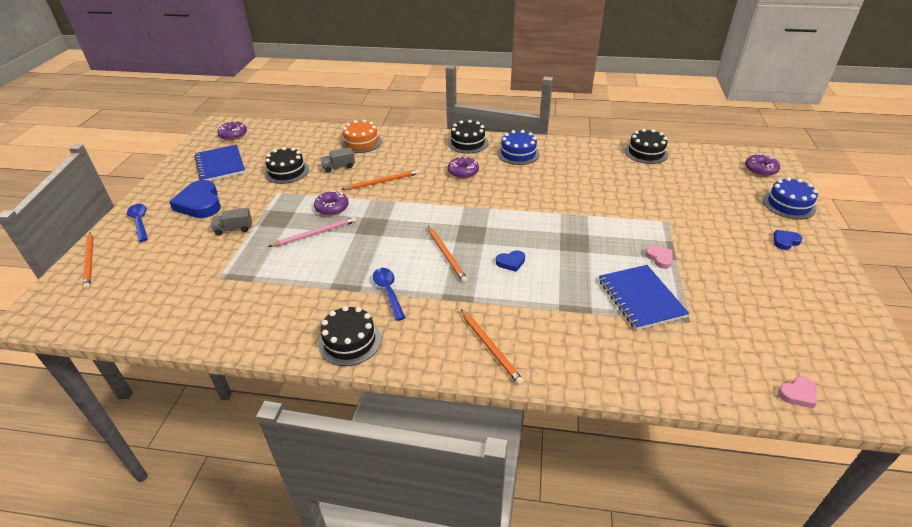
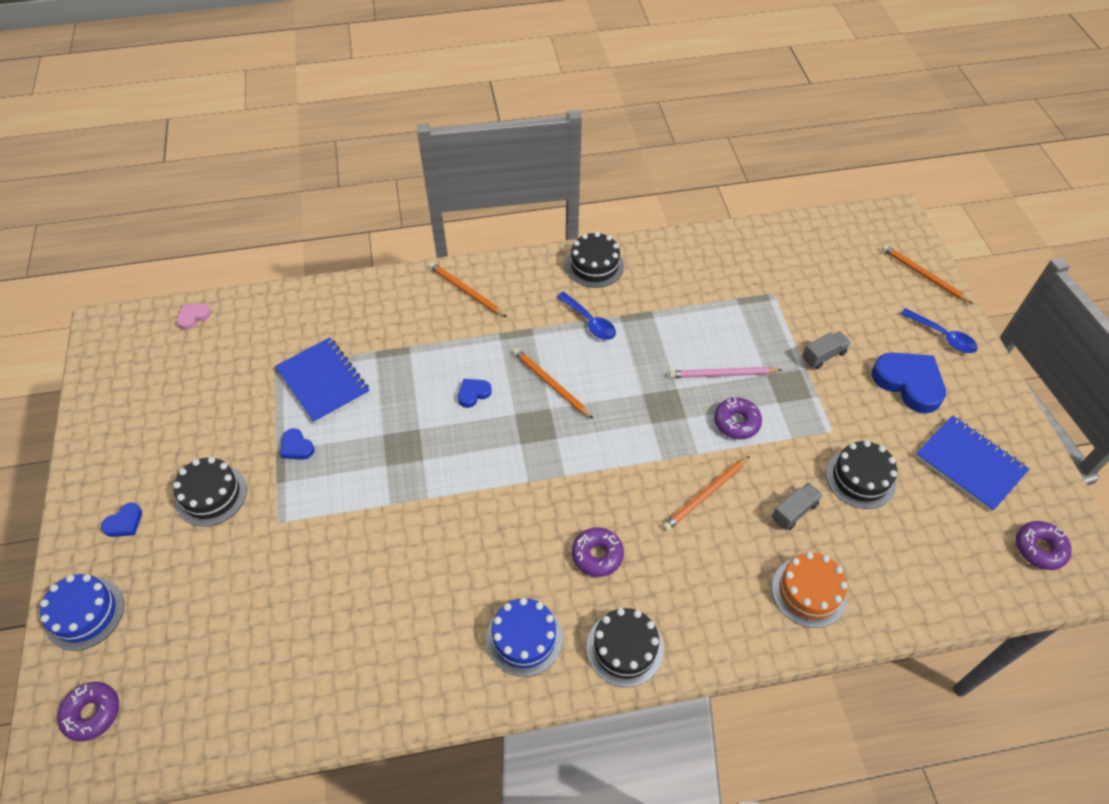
camera: 160 degrees right, 15 degrees up
pink pencil [268,217,356,247] -> pink pencil turned 45 degrees clockwise [669,367,782,378]
black cake [624,129,668,164] -> black cake moved to [173,457,247,526]
pink heart [645,246,673,269] -> blue heart [280,428,314,460]

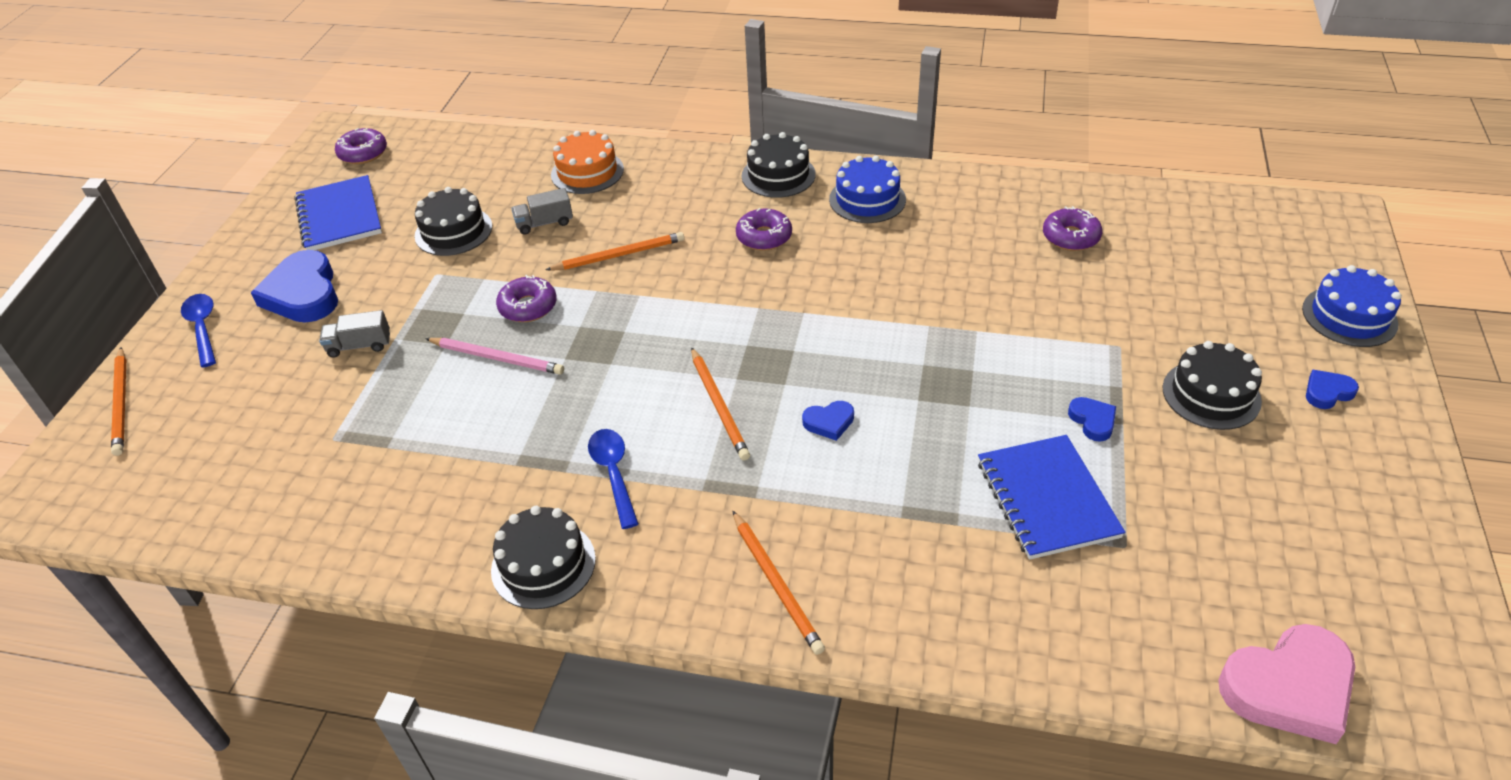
camera: 155 degrees left, 10 degrees down
purple donut [57,682,119,742] -> purple donut moved to [1043,206,1102,251]
pink heart [177,304,211,330] -> pink heart [1218,624,1355,744], size x2.07

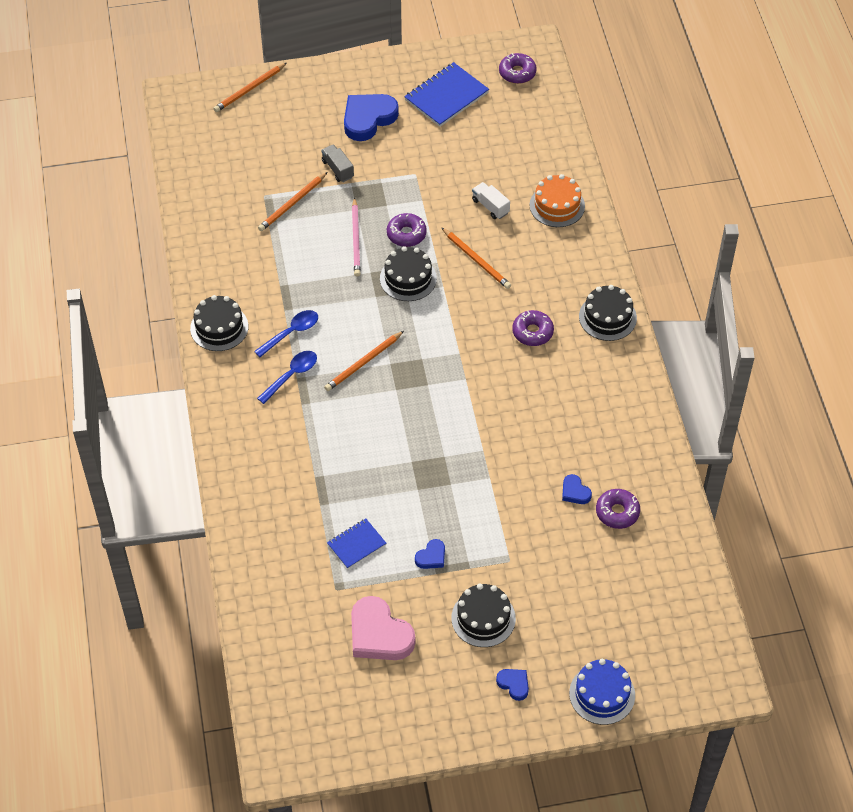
camera: 65 degrees right, 10 degrees up
blue spoon [181,294,216,367] -> blue spoon moved to [257,351,317,404]
black cake [415,187,492,256] -> black cake moved to [380,246,437,301]
grey truck [511,188,573,235] -> white truck [472,182,510,219]
orange pencil [732,511,825,655] -> orange pencil moved to [258,172,327,231]
blue heart [802,401,854,441] -> blue heart moved to [562,474,592,504]
blue cake [829,156,906,223] -> none
blue notebook [978,435,1125,560] -> blue notebook [327,519,386,569], size x0.59
pink heart [1218,624,1355,744] -> pink heart moved to [351,596,415,660]

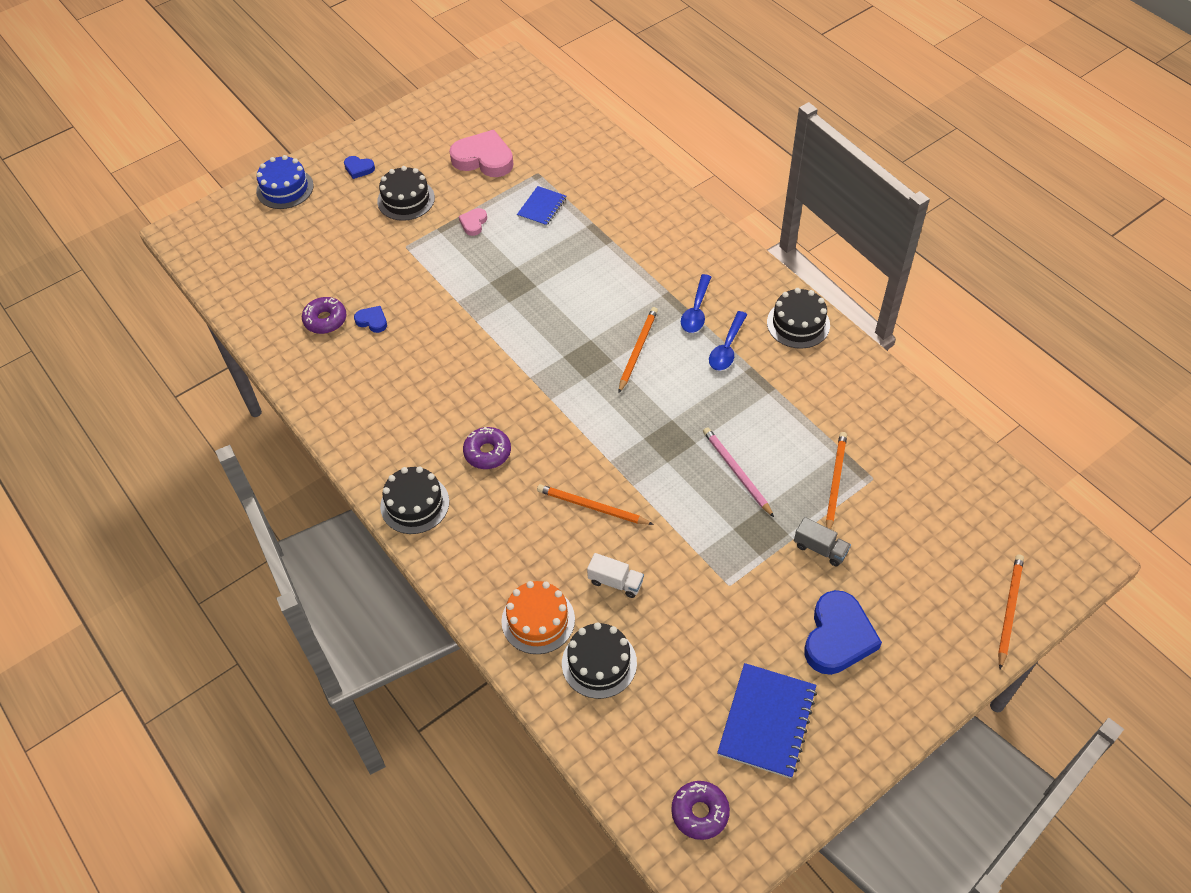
camera: 155 degrees right, 0 degrees up
black cake [380,246,437,301] -> black cake moved to [562,622,637,699]
purple donut [387,213,427,247] -> none
blue heart [415,539,445,569] -> pink heart [459,208,487,236]

